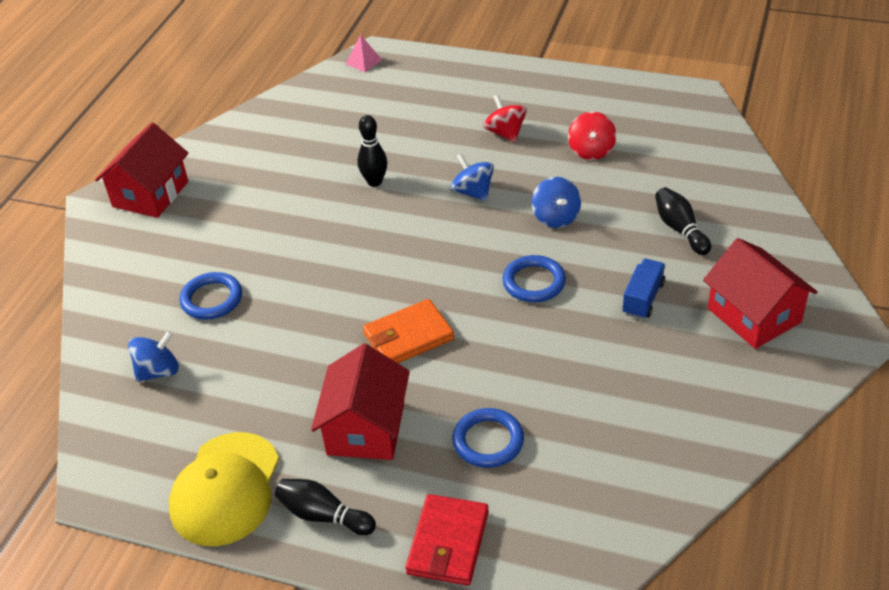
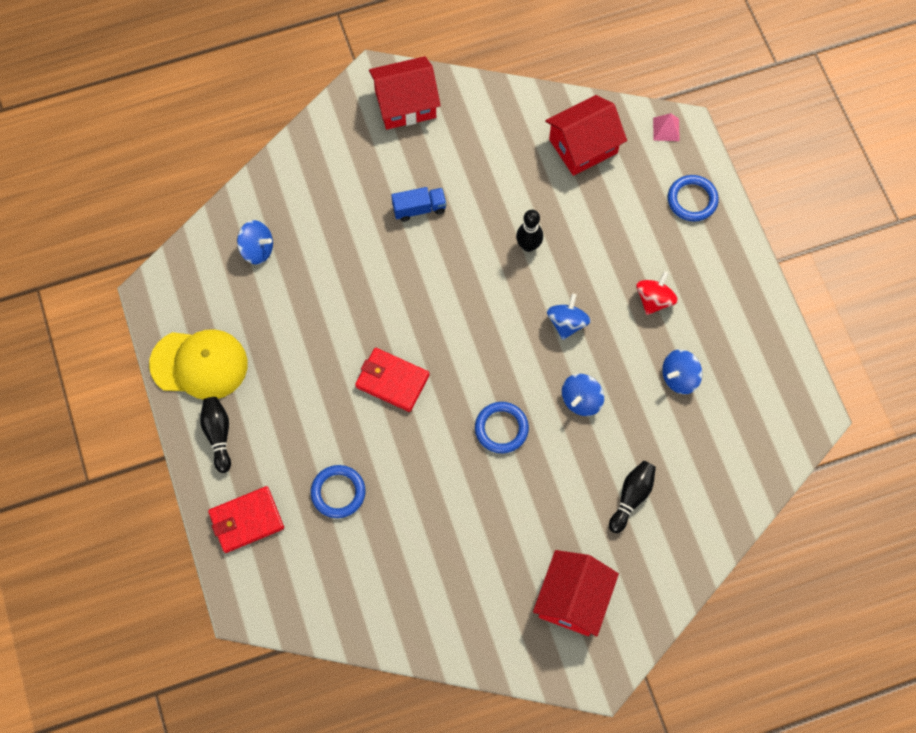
camera: 50 degrees right, 25 degrees up
yellow cap [169,432,279,546] -> yellow cap turned 150 degrees counterclockwise [149,329,248,400]
blue ring [179,272,242,320] -> blue ring moved to [668,175,719,222]
red house [311,344,410,460] -> red house moved to [545,95,627,176]
orange wallet [363,299,454,363] -> red wallet [355,348,429,412]
red spinning top [568,111,616,160] -> blue spinning top [662,349,703,394]
blue truck [622,259,665,319] -> blue truck moved to [391,187,447,222]

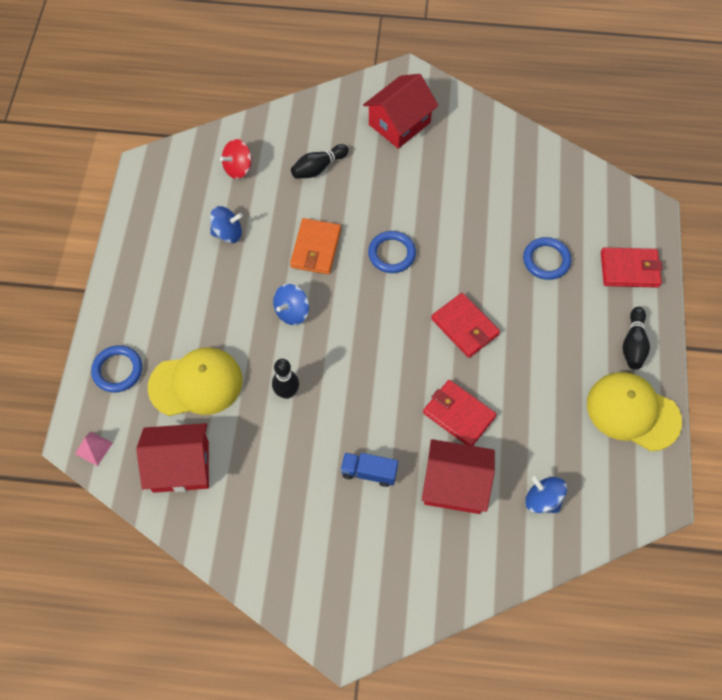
camera: 155 degrees left, 5 degrees down
red house [369,56,441,130] -> red house moved to [422,439,495,514]
blue spinning top [562,374,604,416] -> orange wallet [290,218,341,274]
red spinning top [636,271,678,315] -> red spinning top moved to [220,139,252,179]
none -> yellow cap [148,347,242,416]
none -> red wallet [423,380,497,446]

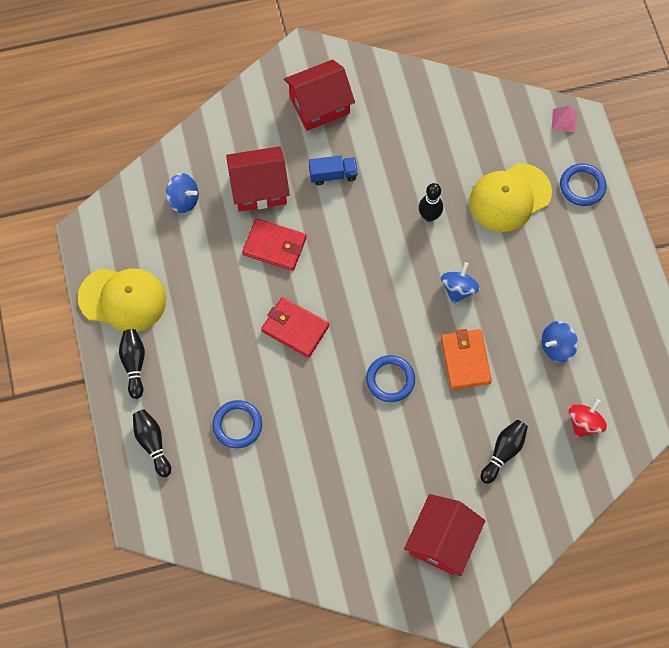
camera: 160 degrees right, 5 degrees up
red house [136,423,209,493] -> red house moved to [284,60,355,131]
red wallet [601,247,662,288] -> black bowling pin [133,409,171,477]

